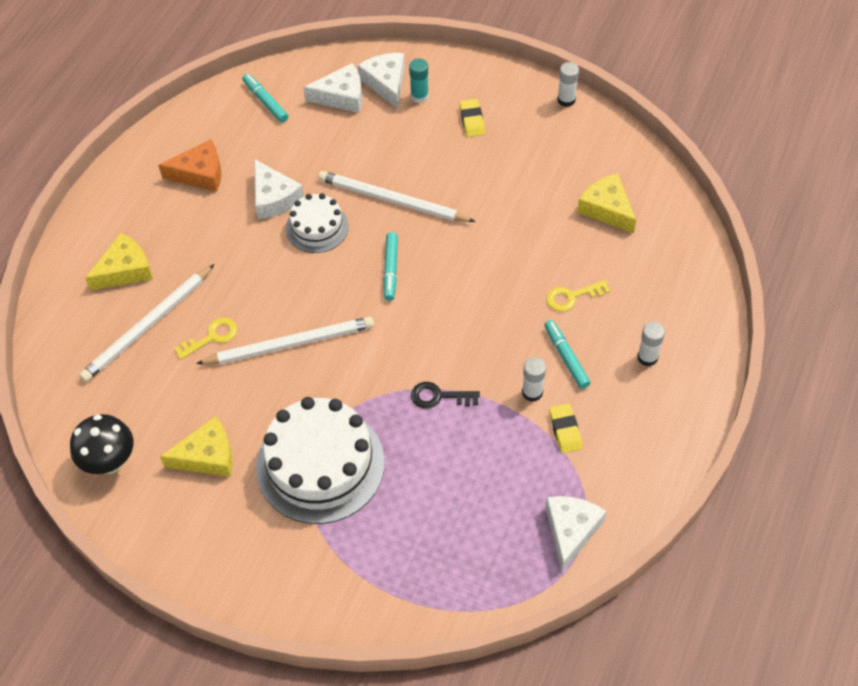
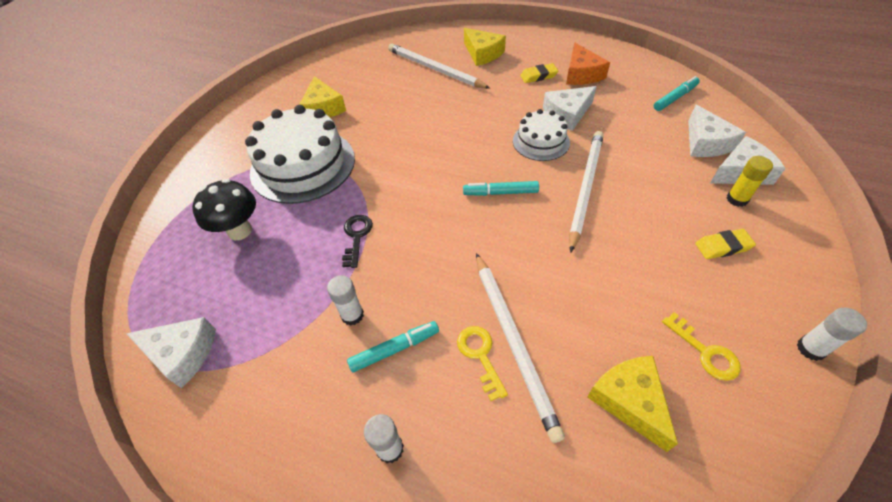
camera: 90 degrees right, 5 degrees down
black mushroom [70,414,133,474] -> black mushroom moved to [192,179,256,240]
yellow key [174,318,237,360] -> yellow key moved to [662,312,741,381]
white pencil [196,317,374,365] -> white pencil moved to [476,253,565,443]
turquoise glue stick [409,58,429,103] -> yellow glue stick [727,156,773,207]
yellow eraser [549,404,582,453] -> yellow eraser moved to [520,63,558,83]
yellow cheese [577,173,636,233] -> yellow cheese turned 75 degrees counterclockwise [587,356,678,452]

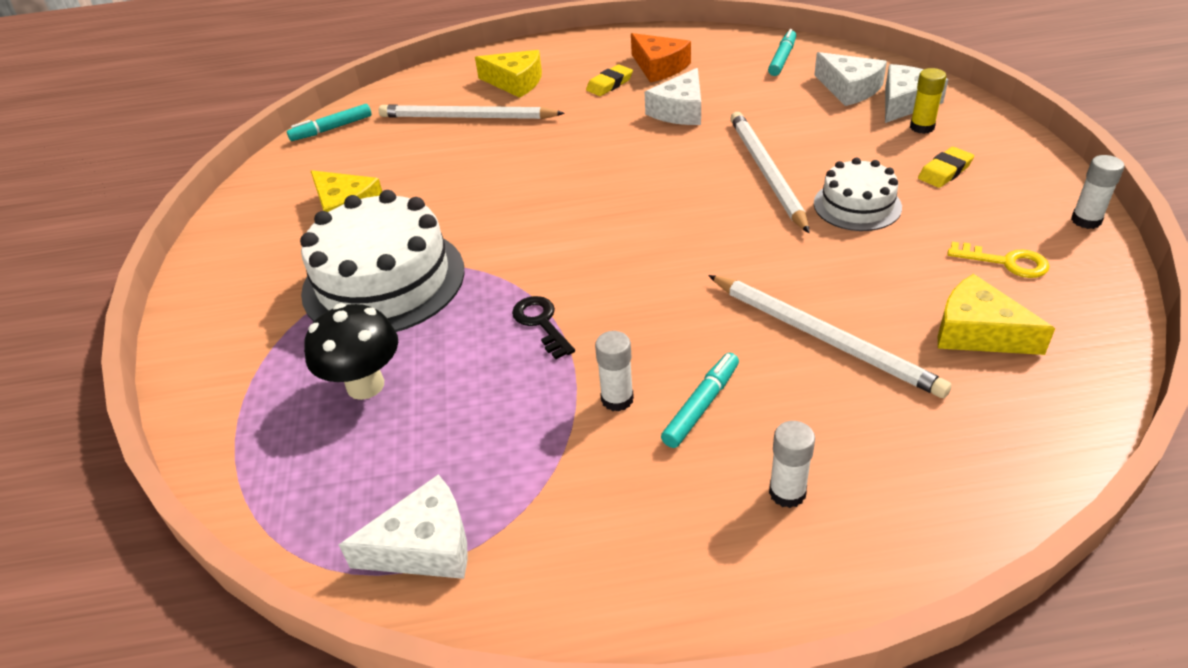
camera: 30 degrees left, 10 degrees down
yellow key [457,326,508,401] -> none
turquoise marker [463,181,539,196] -> turquoise marker moved to [287,104,372,141]
white cake [513,109,570,161] -> white cake moved to [814,158,902,231]

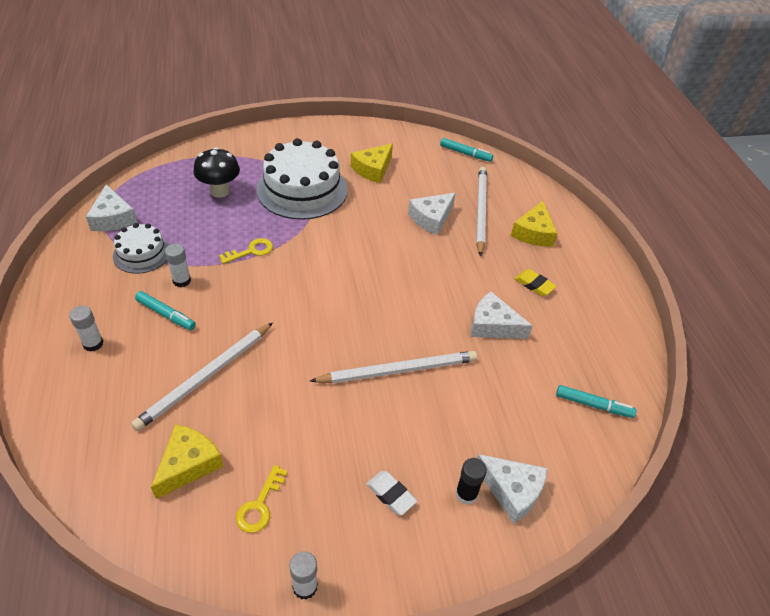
camera: 80 degrees right, 5 degrees up
turquoise marker [287,104,372,141] -> turquoise marker turned 150 degrees clockwise [440,138,493,162]
black key [512,296,575,359] -> yellow key [219,238,273,264]
orange cheese [631,33,691,83] -> none
white cheese [814,52,887,106] -> white cheese moved to [408,193,456,235]
white cake [814,158,902,231] -> white cake moved to [113,223,169,274]
yellow glue stick [910,68,946,134] -> black glue stick [455,458,487,505]
yellow eraser [918,147,974,188] -> white eraser [366,471,417,515]

